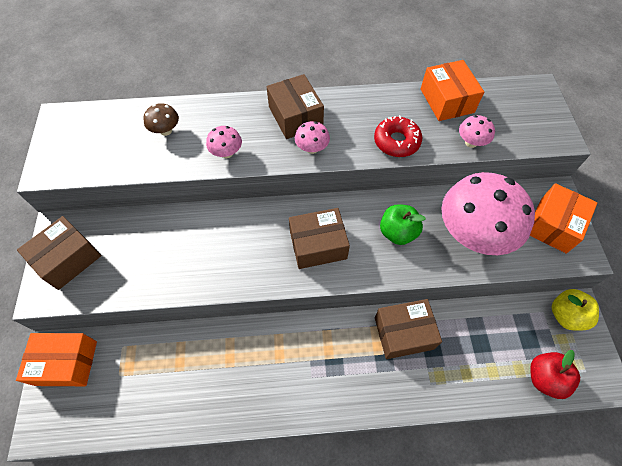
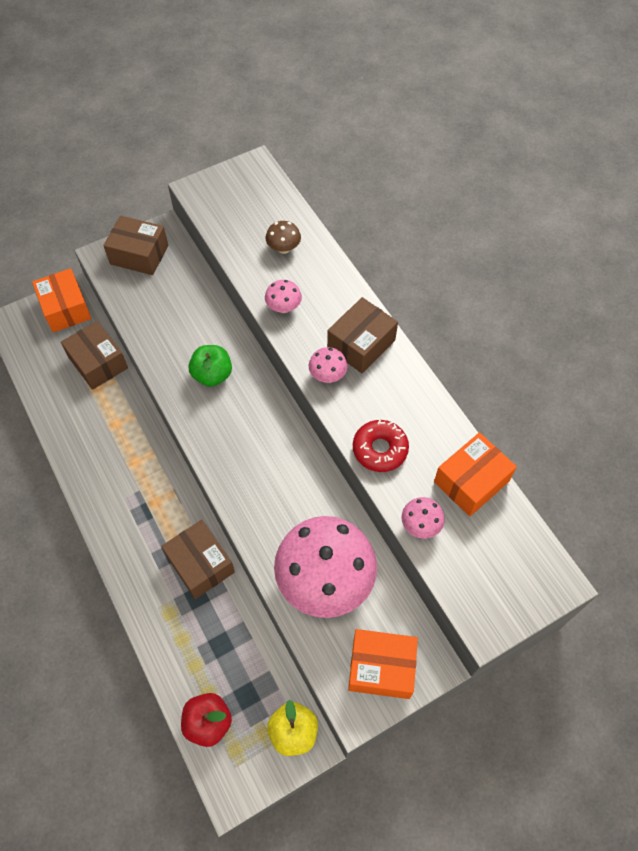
camera: 65 degrees right, 0 degrees up
brown box [289,208,350,269] -> brown box moved to [61,321,128,390]
green apple [380,204,426,245] -> green apple moved to [189,345,232,387]

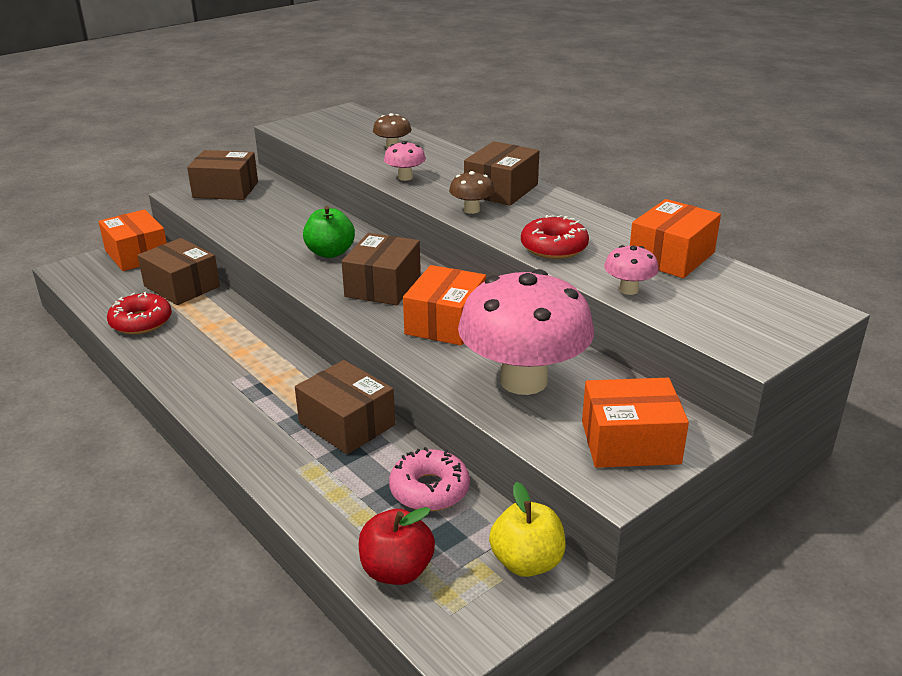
camera: 10 degrees left, 30 degrees down
pink mushroom [309,347,348,383] -> brown mushroom [449,171,495,214]
none -> red donut [107,292,172,334]
none -> brown box [341,233,421,305]
none -> pink donut [389,447,470,511]
none -> orange box [403,265,486,346]

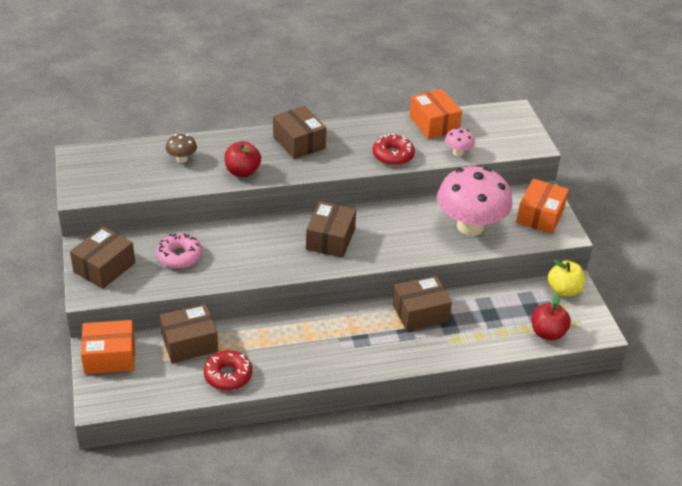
camera: 65 degrees left, 10 degrees up
green apple [303,206,355,258] -> none
brown box [341,233,421,305] -> brown box turned 60 degrees clockwise [306,201,356,258]
pink mushroom [384,141,426,181] -> red apple [224,141,261,177]
pink donut [389,447,470,511] -> pink donut moved to [156,233,202,269]
orange box [403,265,486,346] -> none
brown mushroom [449,171,495,214] -> none

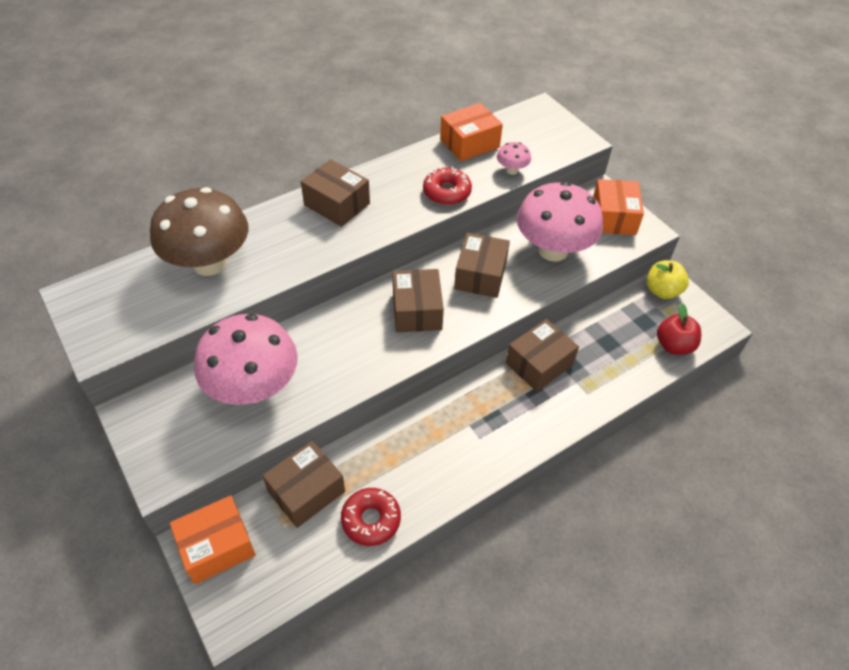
camera: 20 degrees left, 10 degrees up
brown box [70,226,135,289] -> brown box moved to [454,233,510,298]
pink donut [156,233,202,269] -> pink mushroom [194,314,298,405]
brown mushroom [166,134,197,163] -> brown mushroom [150,187,248,276], size x2.38
red apple [224,141,261,177] -> none
orange box [409,89,462,139] -> orange box turned 75 degrees counterclockwise [440,103,503,161]

